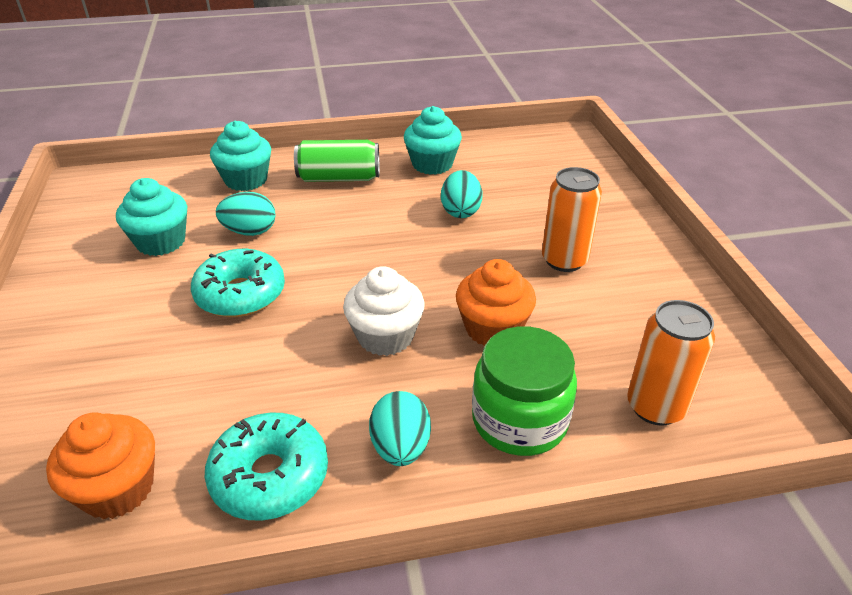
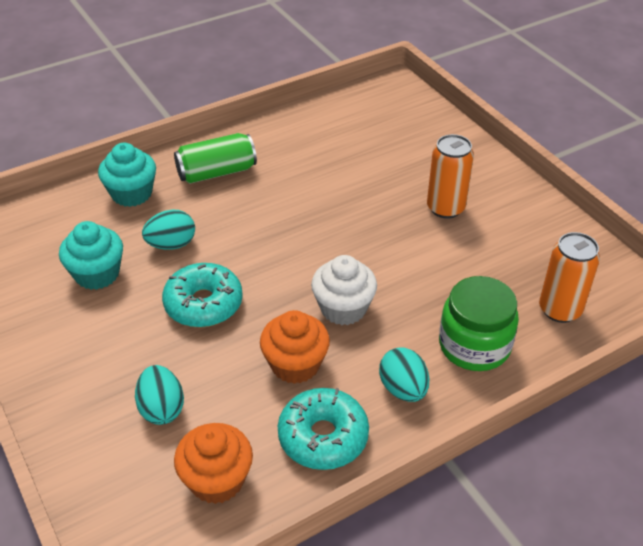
camera: 20 degrees left, 5 degrees up
turquoise cupcake [404,106,462,175] -> none
turquoise egg [441,170,483,218] -> turquoise egg moved to [135,365,184,425]
orange cupcake [456,259,536,346] -> orange cupcake moved to [260,310,330,384]

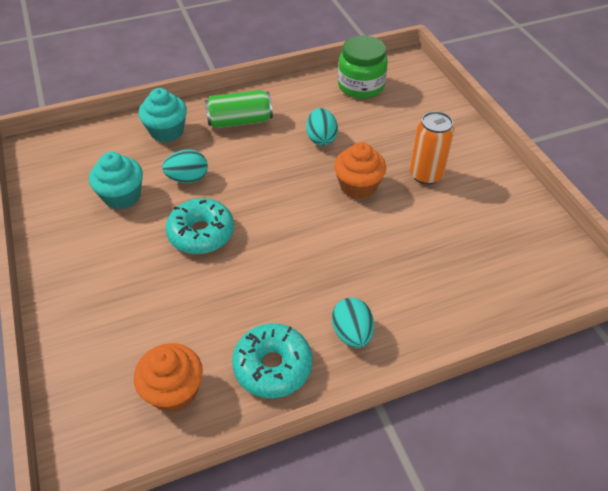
camera: 10 degrees right, 5 degrees up
turquoise egg [135,365,184,425] -> turquoise egg moved to [306,108,338,146]
orange cupcake [260,310,330,384] -> orange cupcake moved to [334,142,386,199]
white cupcake [311,255,377,325] -> none
green jar [439,276,519,371] -> green jar moved to [338,36,388,99]
orange can [539,232,600,323] -> none

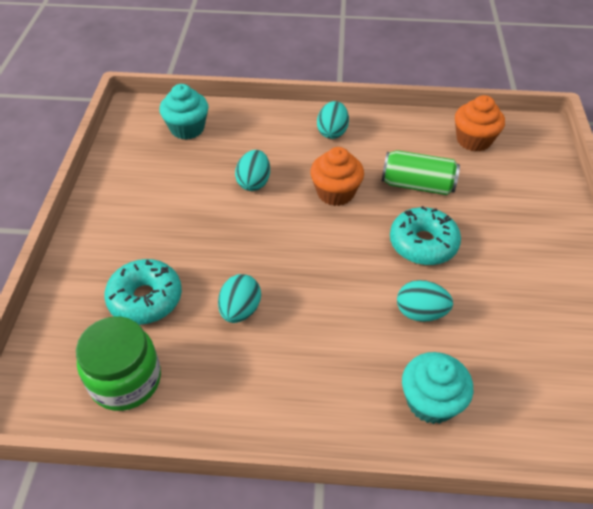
camera: 155 degrees left, 0 degrees up
turquoise cupcake [89,152,143,209] -> turquoise cupcake moved to [160,84,209,140]
green can [205,90,273,128] -> green can moved to [382,150,460,195]
turquoise donut [232,323,312,398] -> turquoise donut moved to [104,259,182,325]
orange cupcake [334,142,386,199] -> orange cupcake moved to [310,147,364,206]
orange can [410,111,454,185] -> none
none -> turquoise egg [235,150,270,191]

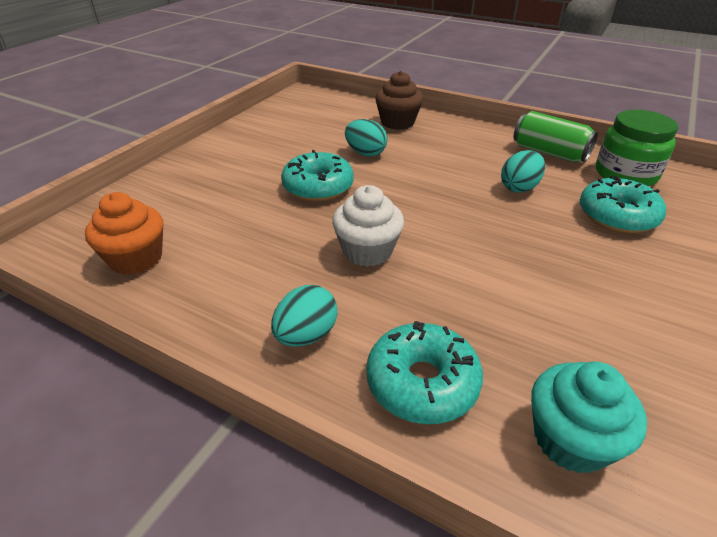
camera: 155 degrees left, 10 degrees down
turquoise egg [235,150,270,191] -> none
orange cupcake [310,147,364,206] -> white cupcake [332,185,404,267]
green can [382,150,460,195] -> green can moved to [514,111,598,162]
turquoise cupcake [402,352,473,424] -> brown cupcake [375,71,423,130]
none -> turquoise donut [366,321,483,424]

